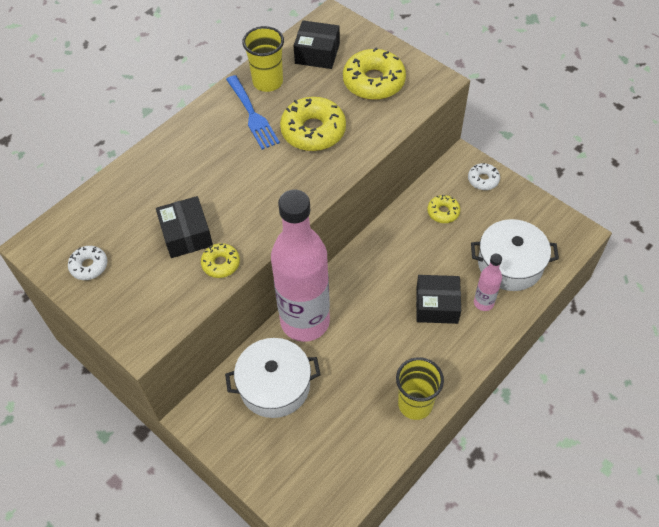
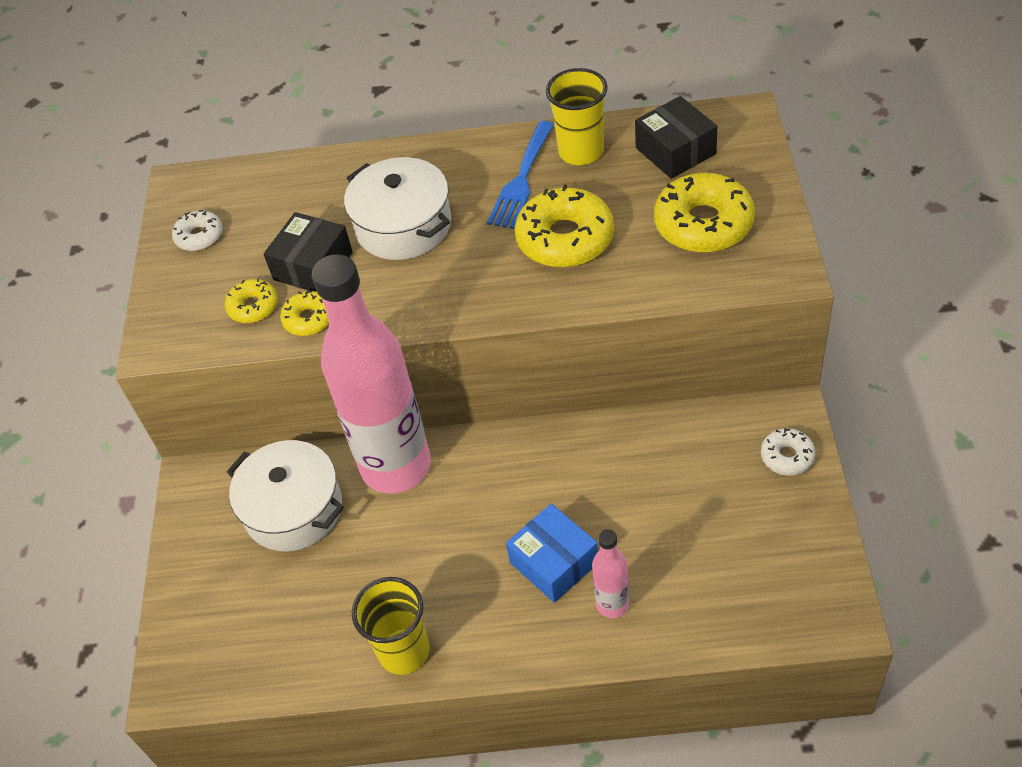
camera: 50 degrees right, 5 degrees down
black box [416,275,461,324] -> blue box [506,504,598,603]
yellow donut [427,195,460,223] -> yellow donut moved to [225,278,278,323]
white pot [471,219,559,291] -> white pot moved to [344,157,451,260]

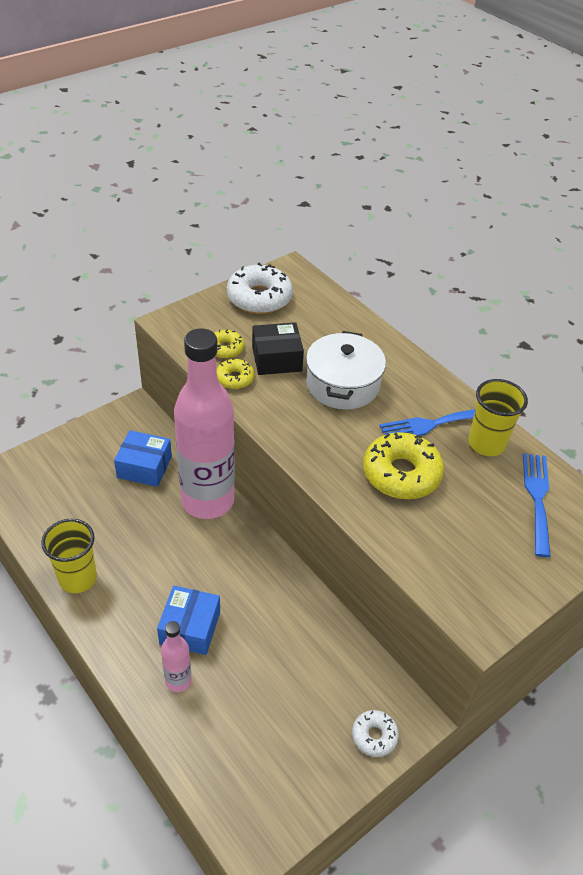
camera: 45 degrees right, 5 degrees down
white donut [172,210,222,251] -> white donut [227,263,293,314], size x1.88
white pot [227,440,344,552] -> blue box [114,430,172,487]
black box [635,96,717,179] -> blue fork [523,453,551,557]
yellow donut [654,173,755,253] -> none

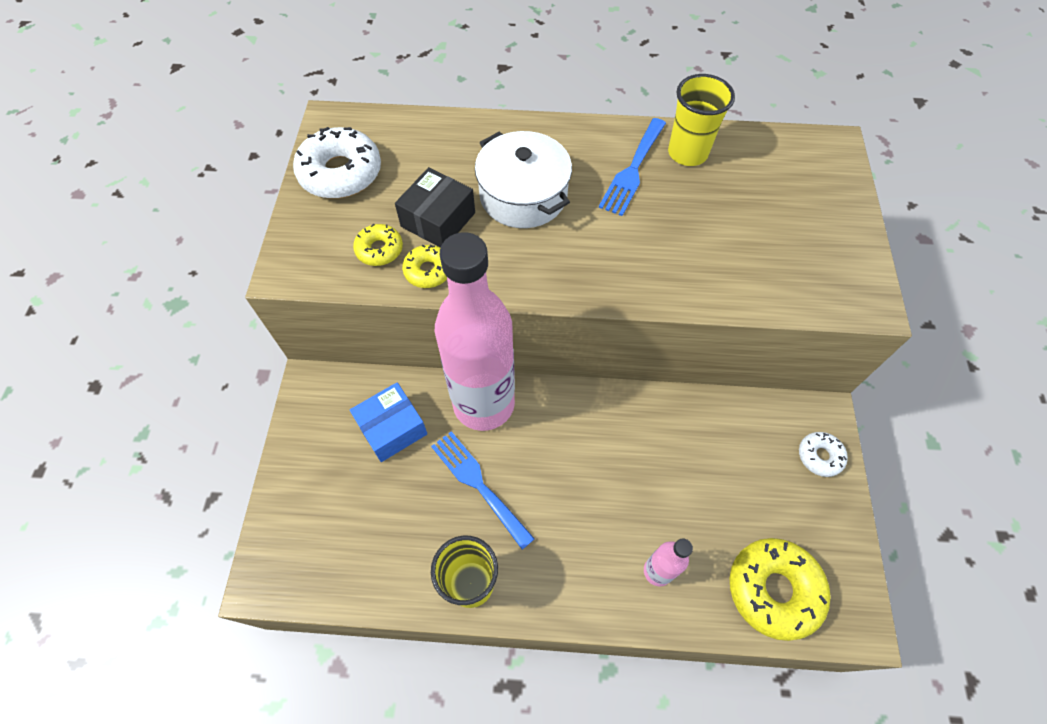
camera: 45 degrees left, 15 degrees up
blue box [157,586,220,655] -> none
yellow donut [363,432,444,499] -> yellow donut moved to [730,538,830,641]
blue fork [523,453,551,557] -> blue fork moved to [431,431,535,550]

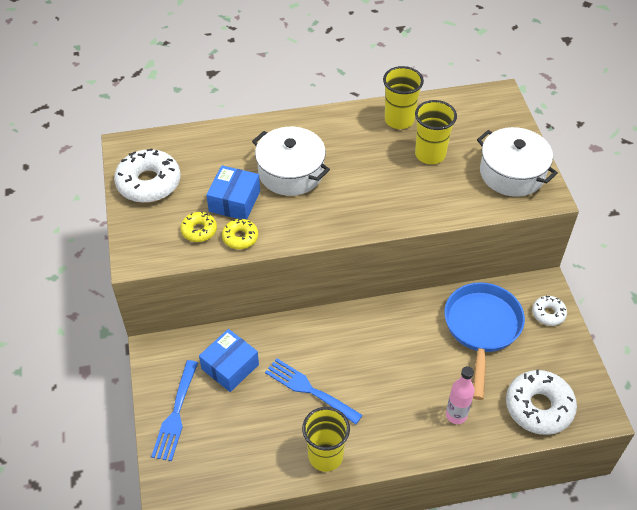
camera: 15 degrees left, 10 degrees down
black box [395,167,475,248] -> blue box [206,165,260,219]
pink bottle [435,232,515,431] -> none
blue fork [599,118,666,216] -> blue fork moved to [151,360,198,461]
yellow donut [730,538,830,641] -> white donut [506,370,577,435]
none -> yellow cup [415,100,457,164]
none -> blue pan [444,282,525,400]
none -> white pot [477,127,558,197]

